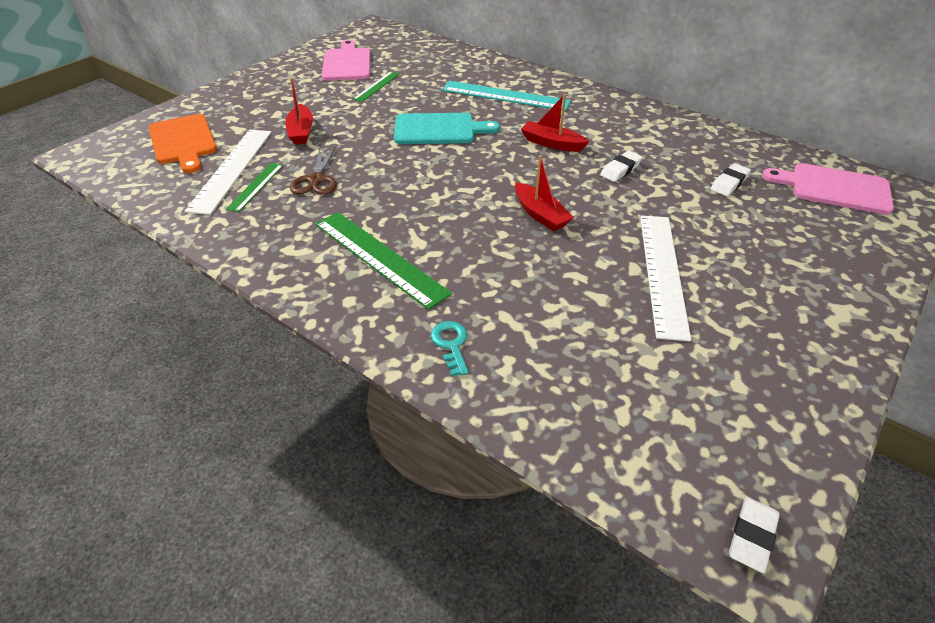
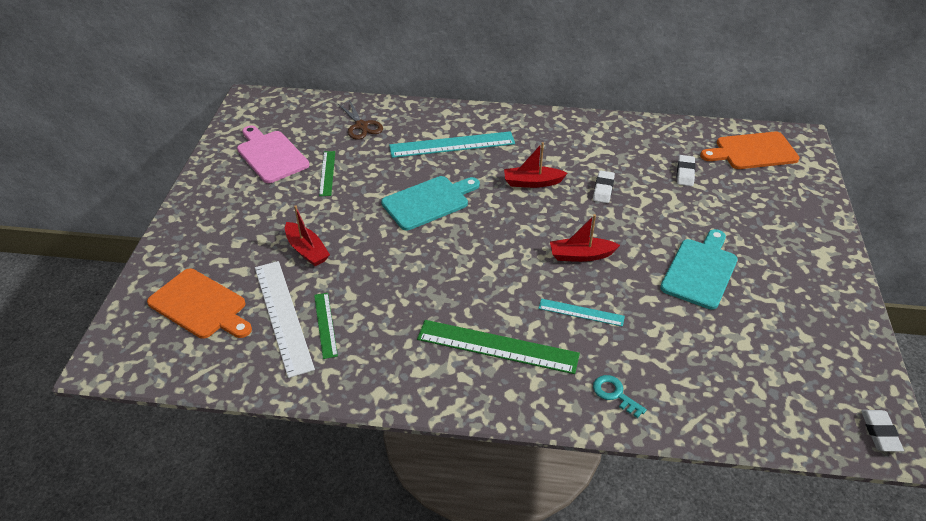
camera: 30 degrees left, 0 degrees up
brown scissors [290,147,337,195] -> brown scissors moved to [338,99,383,140]
red boat [515,155,574,231] -> red boat turned 150 degrees clockwise [550,214,620,262]
white ruler [640,215,691,341] -> turquoise cutting board [660,229,738,310]
pink cutting board [762,163,894,215] -> orange cutting board [700,132,800,169]
none -> turquoise ruler [538,299,625,327]

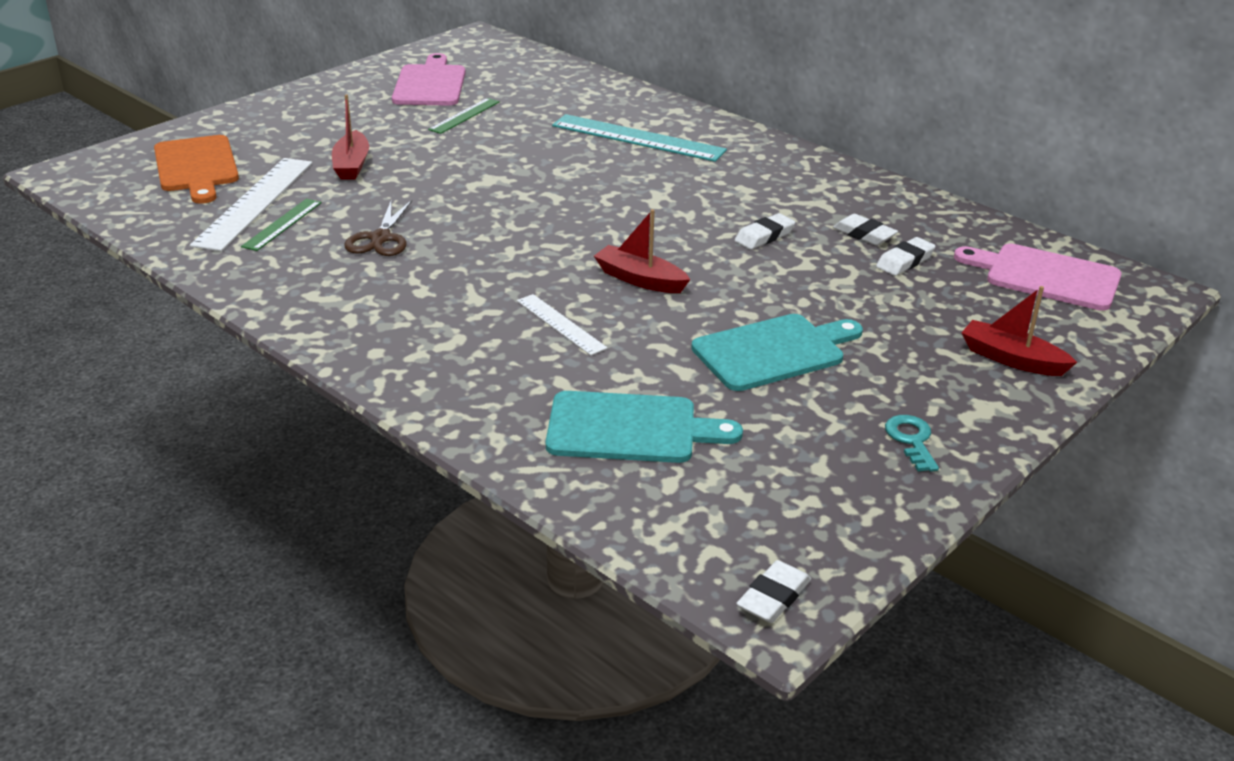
camera: 35 degrees right, 10 degrees down
brown scissors [338,99,383,140] -> brown scissors moved to [344,200,412,256]
turquoise cutting board [381,176,480,230] -> turquoise cutting board moved to [546,391,743,463]
green ruler [417,320,580,374] -> none
red boat [504,142,568,188] -> red boat moved to [961,286,1077,376]
turquoise ruler [538,299,625,327] -> white ruler [517,294,608,355]
turquoise key [593,375,647,418] -> turquoise key moved to [885,415,939,472]
orange cutting board [700,132,800,169] -> pink cutting board [954,244,1122,311]
none -> white eraser [833,214,898,246]

